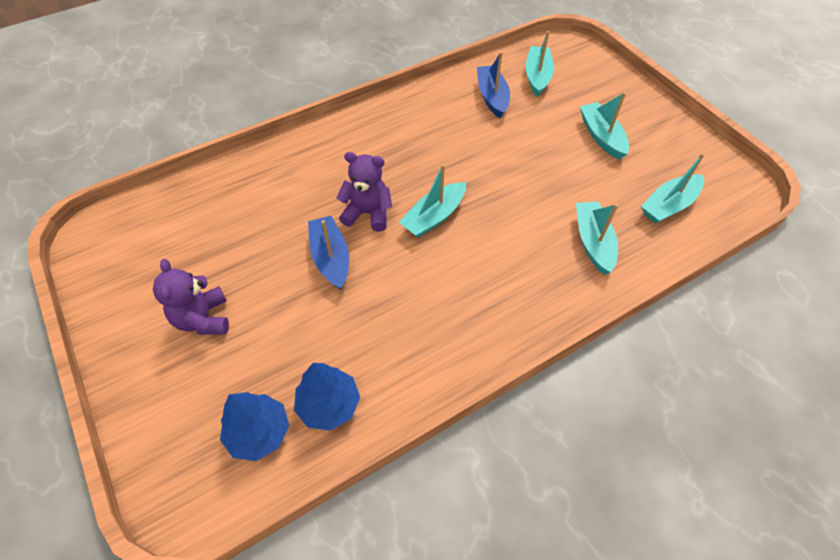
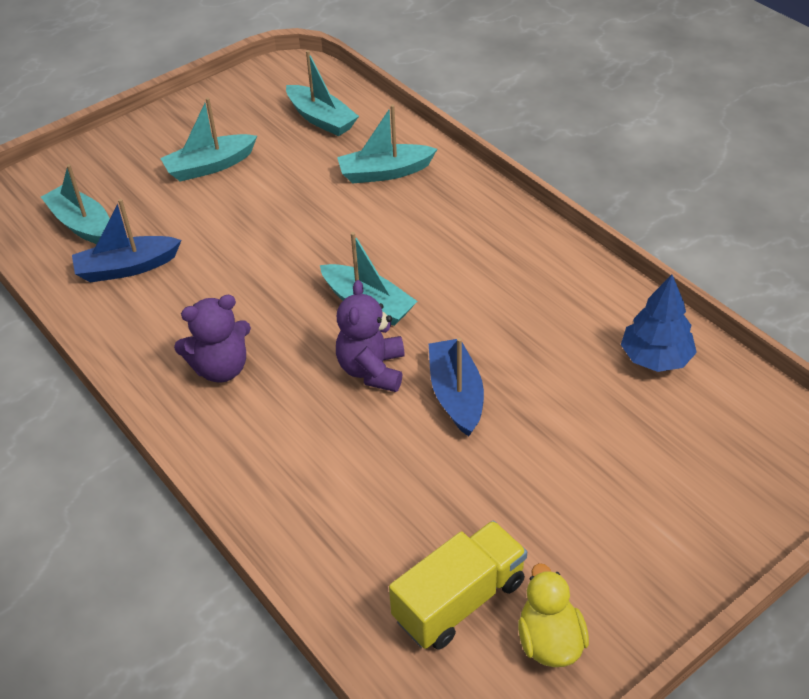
camera: 95 degrees left, 10 degrees down
purple teddy bear [153,259,229,335] -> purple teddy bear moved to [174,295,251,382]
blue tree [220,392,289,461] -> none
blue boat [308,216,349,290] -> blue boat turned 105 degrees clockwise [429,338,484,437]
turquoise boat [525,31,554,97] -> turquoise boat turned 45 degrees clockwise [41,164,110,244]
none -> yellow truck [389,521,527,650]
none -> yellow duck [518,563,589,667]

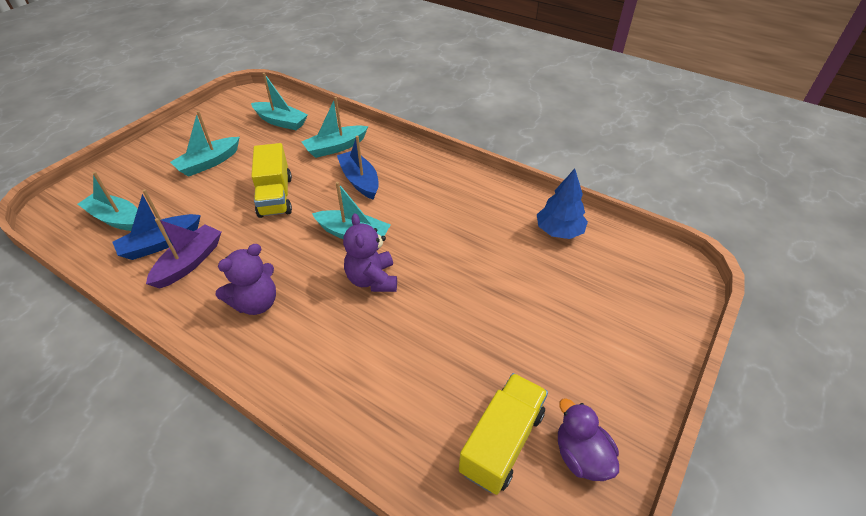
camera: 20 degrees left, 0 degrees up
blue boat [429,338,484,437] -> blue boat moved to [337,135,379,200]
yellow duck [518,563,589,667] -> purple duck [558,398,619,481]
none -> purple boat [146,218,221,289]
none -> yellow truck [251,143,292,218]

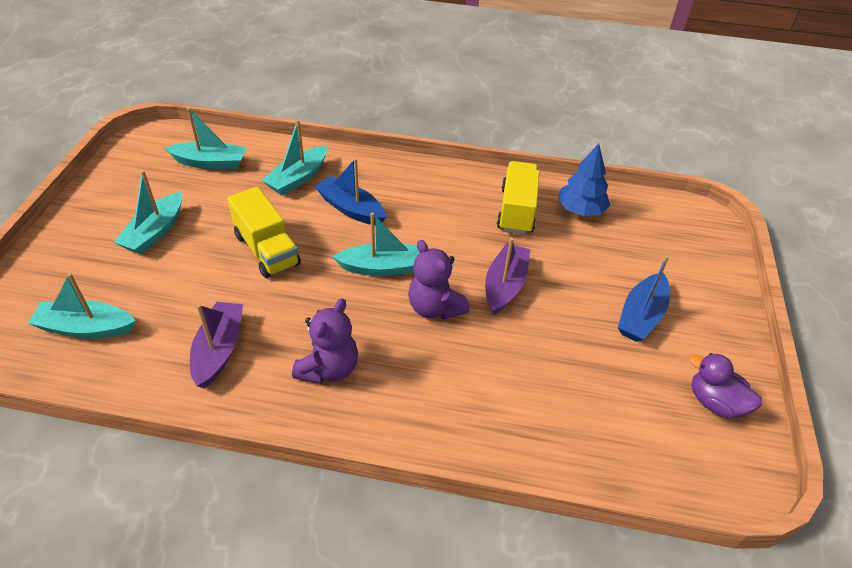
camera: 25 degrees left, 0 degrees up
blue boat [112,189,201,260] -> blue boat moved to [618,255,670,342]
yellow truck [459,373,548,495] -> yellow truck moved to [497,161,540,235]
none -> purple boat [485,238,530,315]

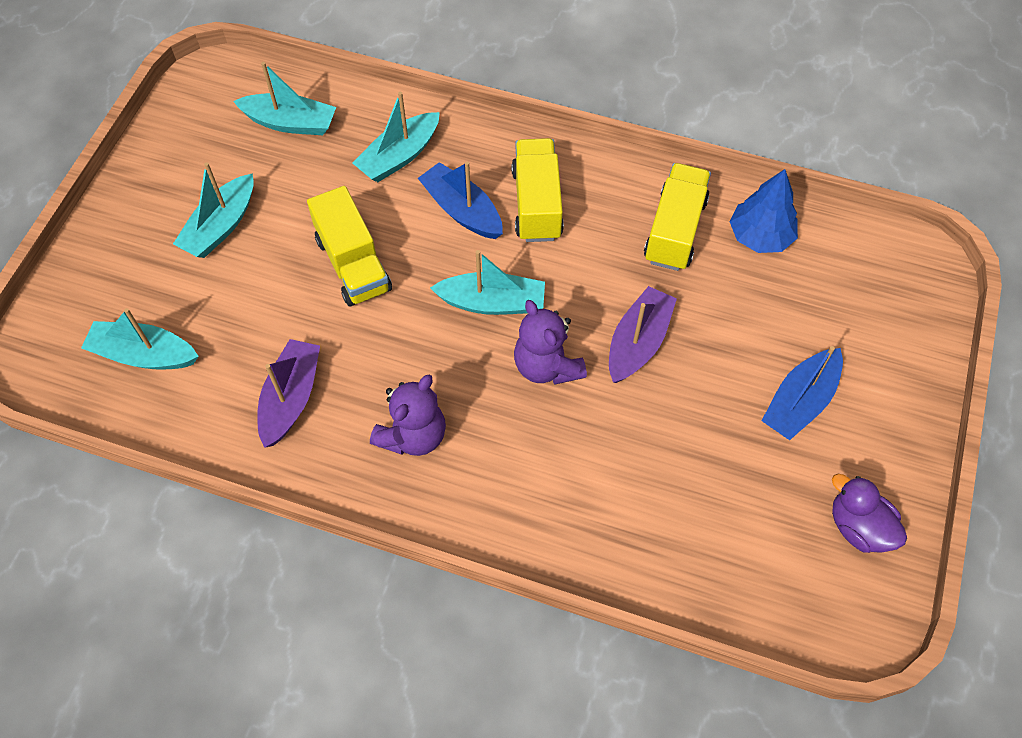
camera: 10 degrees right, 15 degrees up
none -> yellow truck [511,138,564,242]

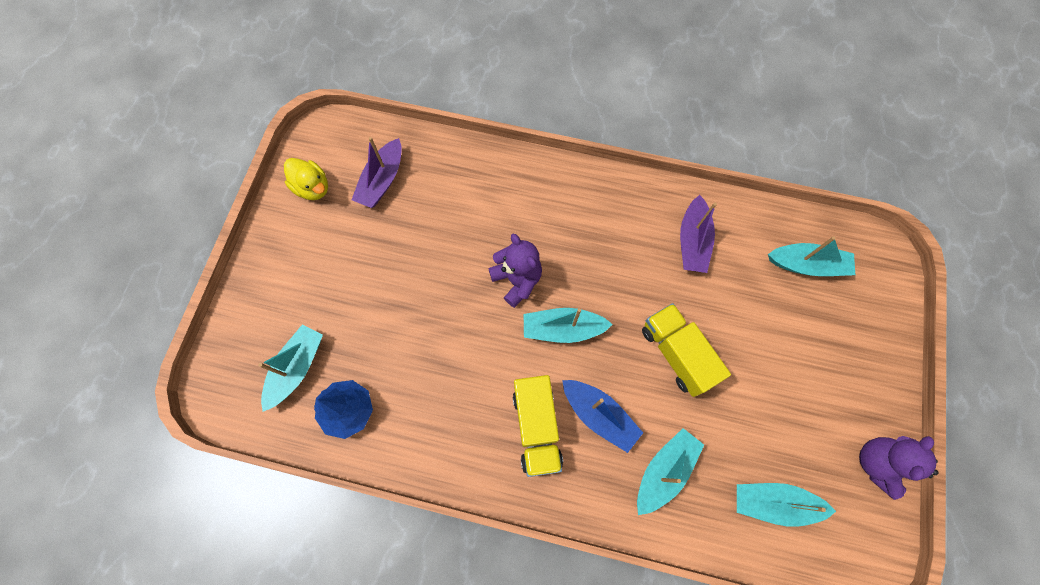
camera: 175 degrees right, 10 degrees up
turquoise boat [173,162,254,258] -> turquoise boat moved to [258,325,323,412]
purple teddy bear [370,375,446,456] -> purple teddy bear moved to [859,436,938,500]
purple boat [609,286,677,383] -> purple boat moved to [351,137,402,208]
yellow truck [644,163,711,271] -> none
blue boat [762,346,843,440] -> none
purple duck [832,474,907,553] -> yellow duck [284,158,328,200]

